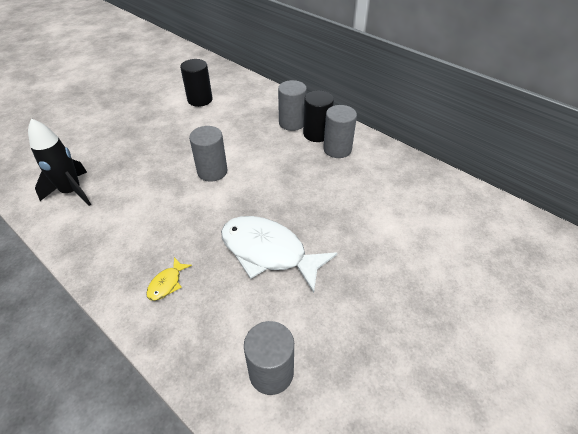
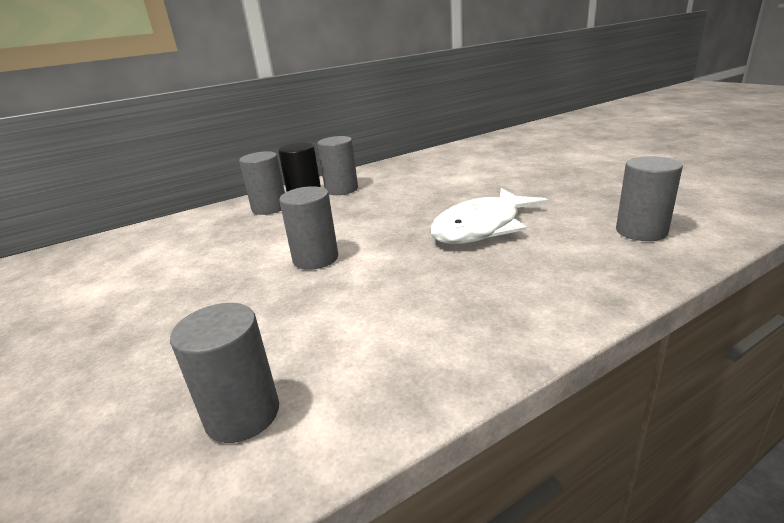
camera: 70 degrees left, 20 degrees down
black rocket [28,118,91,206] -> grey cylinder [170,303,279,443]
yellow fish [146,257,192,301] -> none
black cylinder [180,59,212,107] -> none

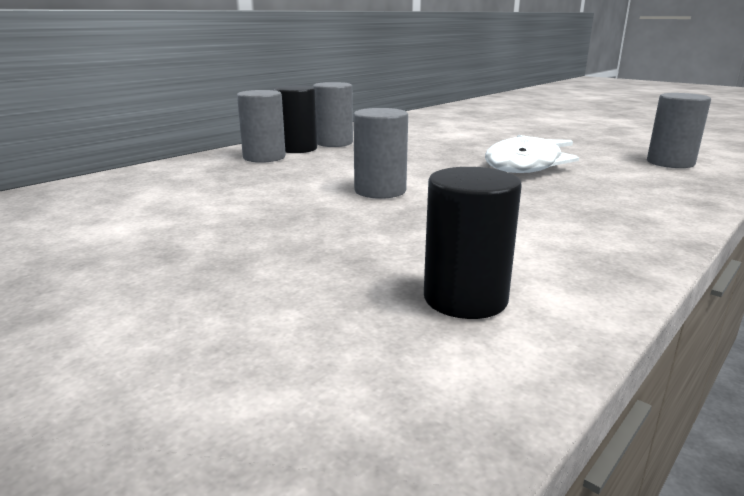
camera: 20 degrees left, 5 degrees down
grey cylinder [170,303,279,443] -> black cylinder [424,167,522,319]

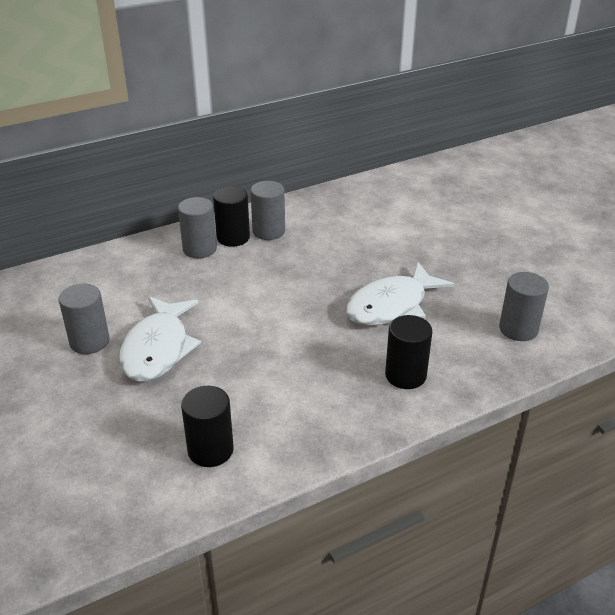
camera: 20 degrees right, 15 degrees up
grey cylinder [353,108,408,199] -> grey cylinder moved to [59,283,110,354]
none -> white fish [119,296,201,382]
none -> black cylinder [385,315,432,389]

